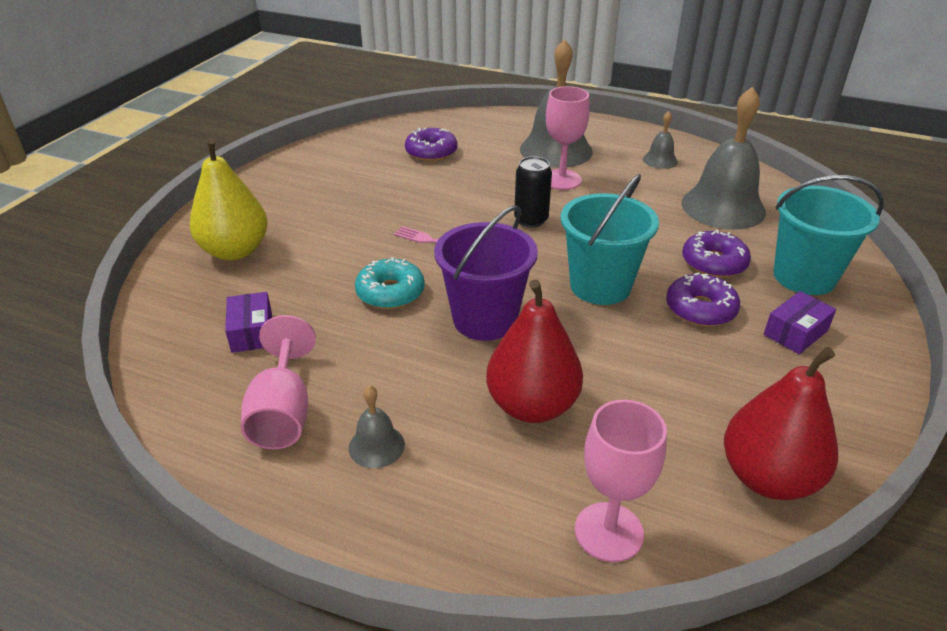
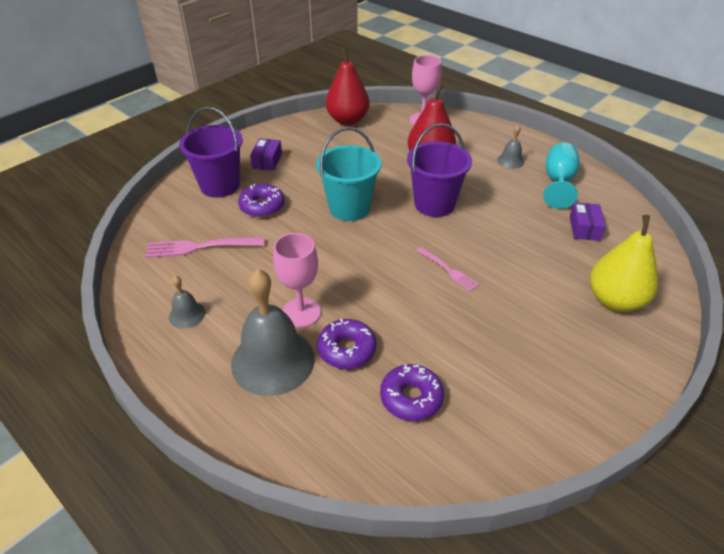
camera: 160 degrees left, 5 degrees up
pink goblet [241,315,316,449] -> turquoise goblet [543,143,580,209]
turquoise donut [355,257,425,309] -> none
black can [514,156,552,228] -> none
purple donut [666,272,740,327] -> purple donut moved to [317,318,377,369]
grey bell [681,87,766,230] -> pink fork [145,237,265,258]
purple box [764,291,836,354] -> purple box turned 60 degrees counterclockwise [250,138,282,171]
turquoise bucket [774,175,884,295] -> purple bucket [179,107,243,198]

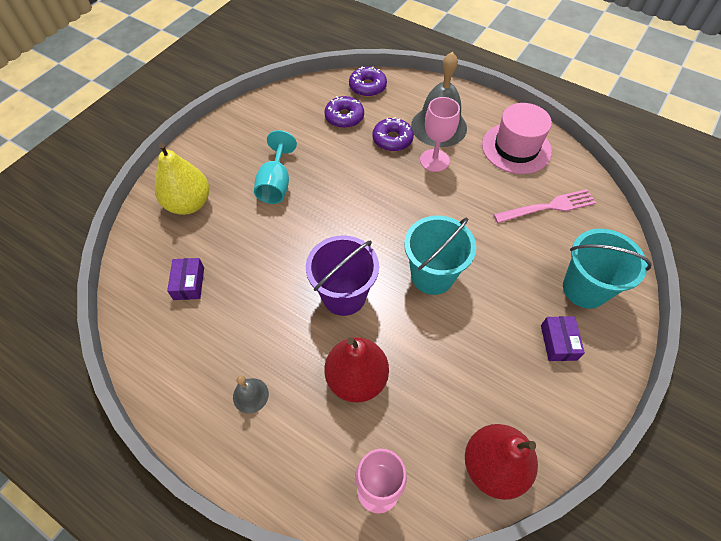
camera: 170 degrees right, 15 degrees up
grey bell [169,276,205,329] -> pink hat [482,103,552,174]
purple bucket [179,107,243,198] -> turquoise bucket [563,229,652,309]
purple donut [238,184,285,217] -> purple donut moved to [349,66,387,97]
pink fork [416,247,479,292] -> none
turquoise goblet [543,143,580,209] -> turquoise goblet moved to [254,130,297,204]

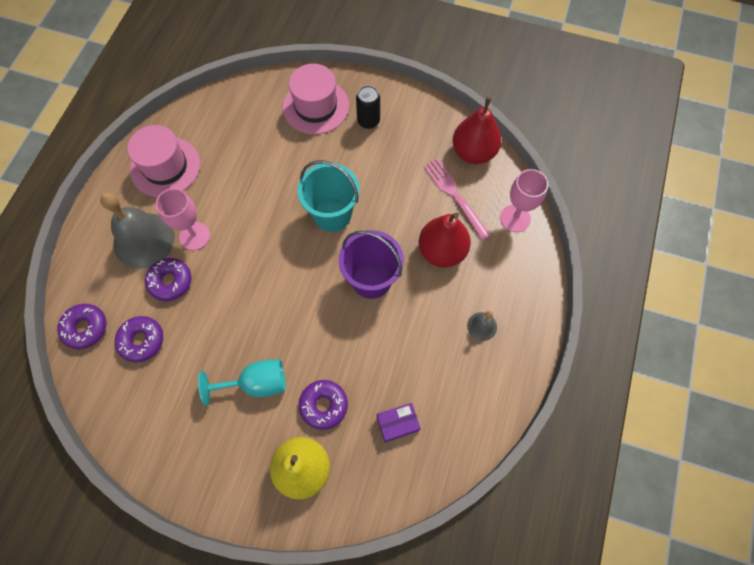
camera: 105 degrees left, 10 degrees up
pink fork [493,189,596,223] -> pink fork moved to [423,158,491,240]
purple box [541,316,585,361] -> black can [356,85,380,129]
turquoise bucket [563,229,652,309] -> pink hat [283,64,349,134]
none -> purple donut [299,380,348,430]

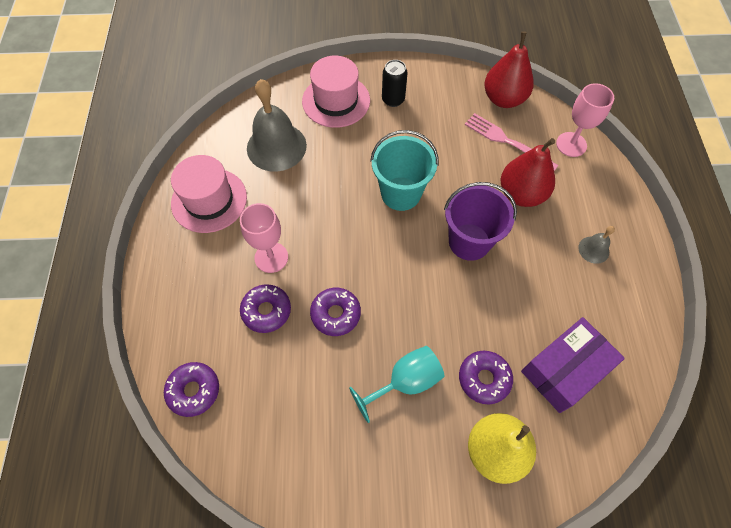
camera: 20 degrees left, 5 degrees down
grey bell [100,193,175,269] -> grey bell moved to [247,79,307,171]
purple donut [115,316,163,363] -> purple donut moved to [310,288,361,336]
purple box [377,403,421,443] -> purple box [521,317,625,413], size x1.86

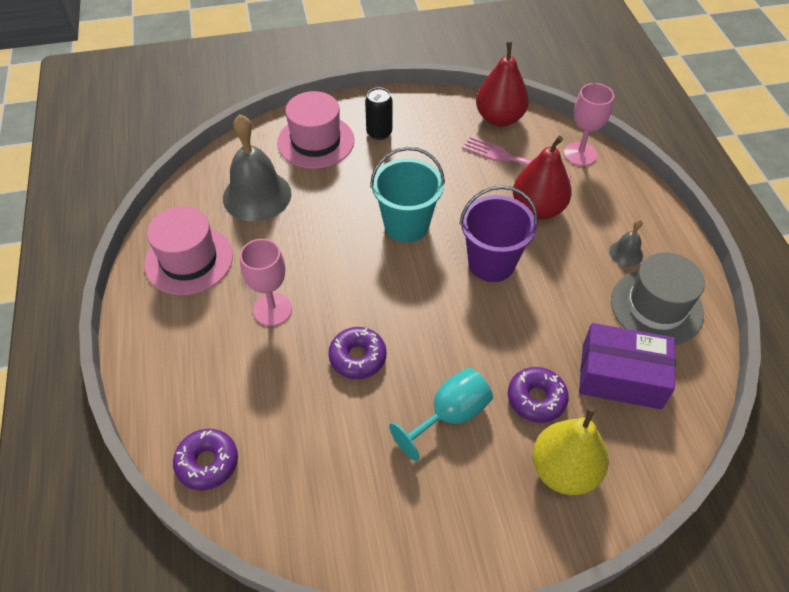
camera: 10 degrees left, 10 degrees down
purple donut [240,284,291,333] -> none
purple box [521,317,625,413] -> purple box turned 60 degrees clockwise [579,323,675,409]
none -> grey hat [611,252,705,345]

